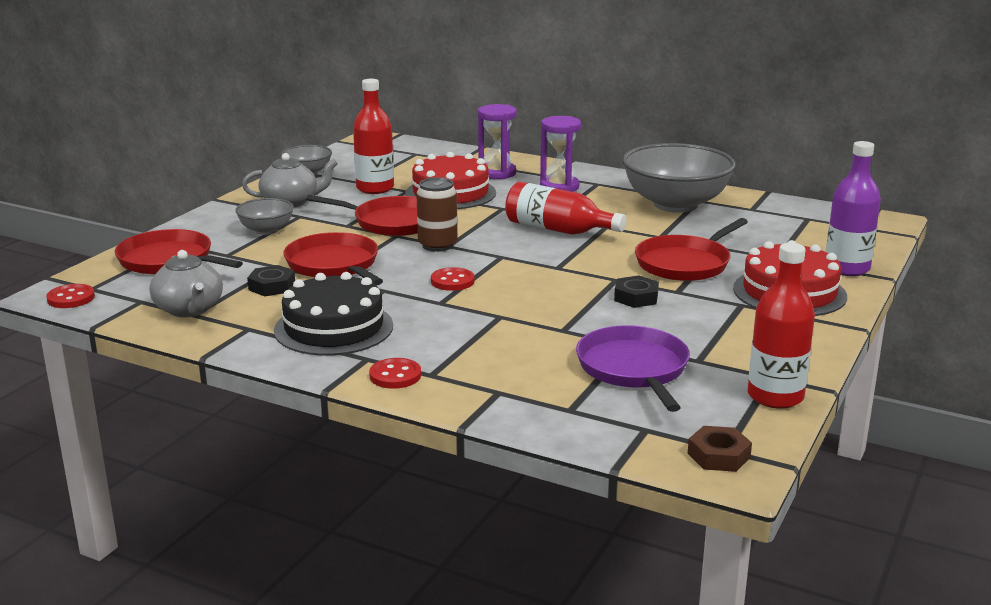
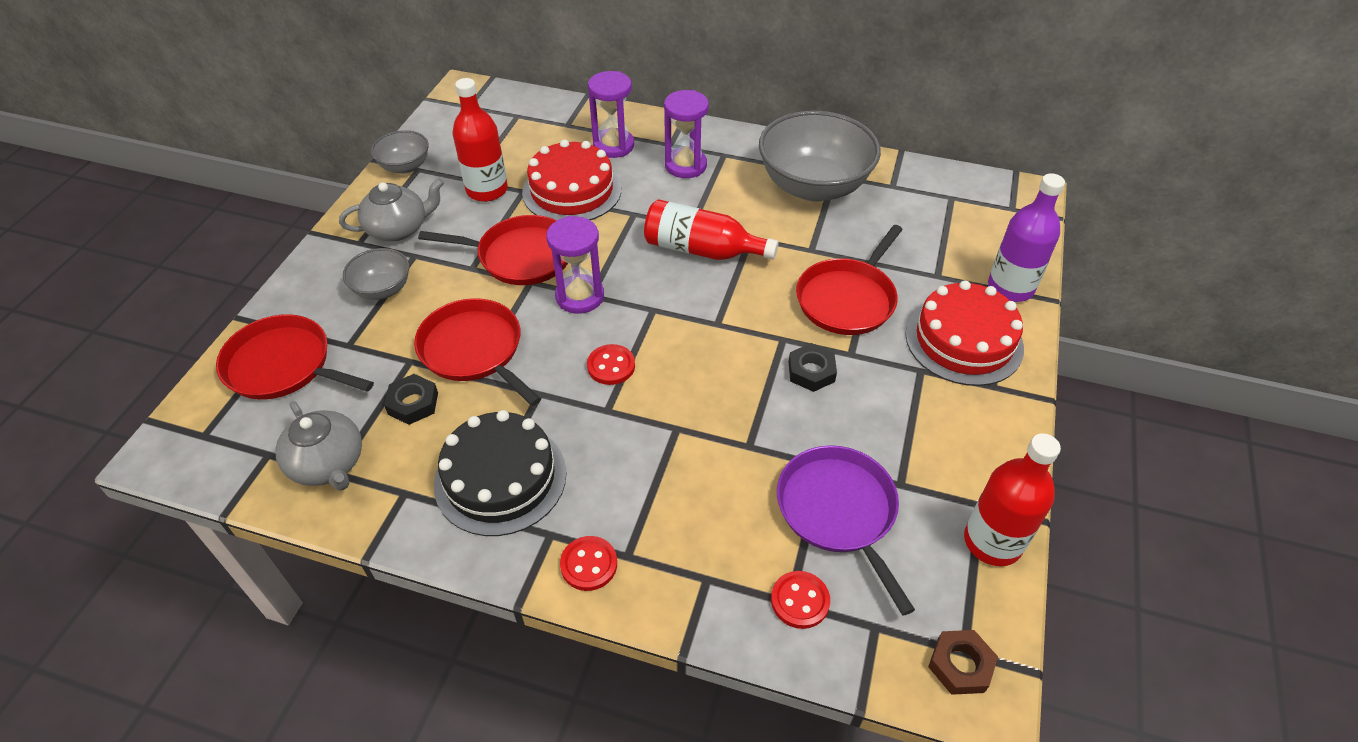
camera: 10 degrees left, 25 degrees up
red button [46,284,95,308] -> red button moved to [771,571,830,629]
brown can [416,177,457,252] -> purple hourglass [546,216,604,314]

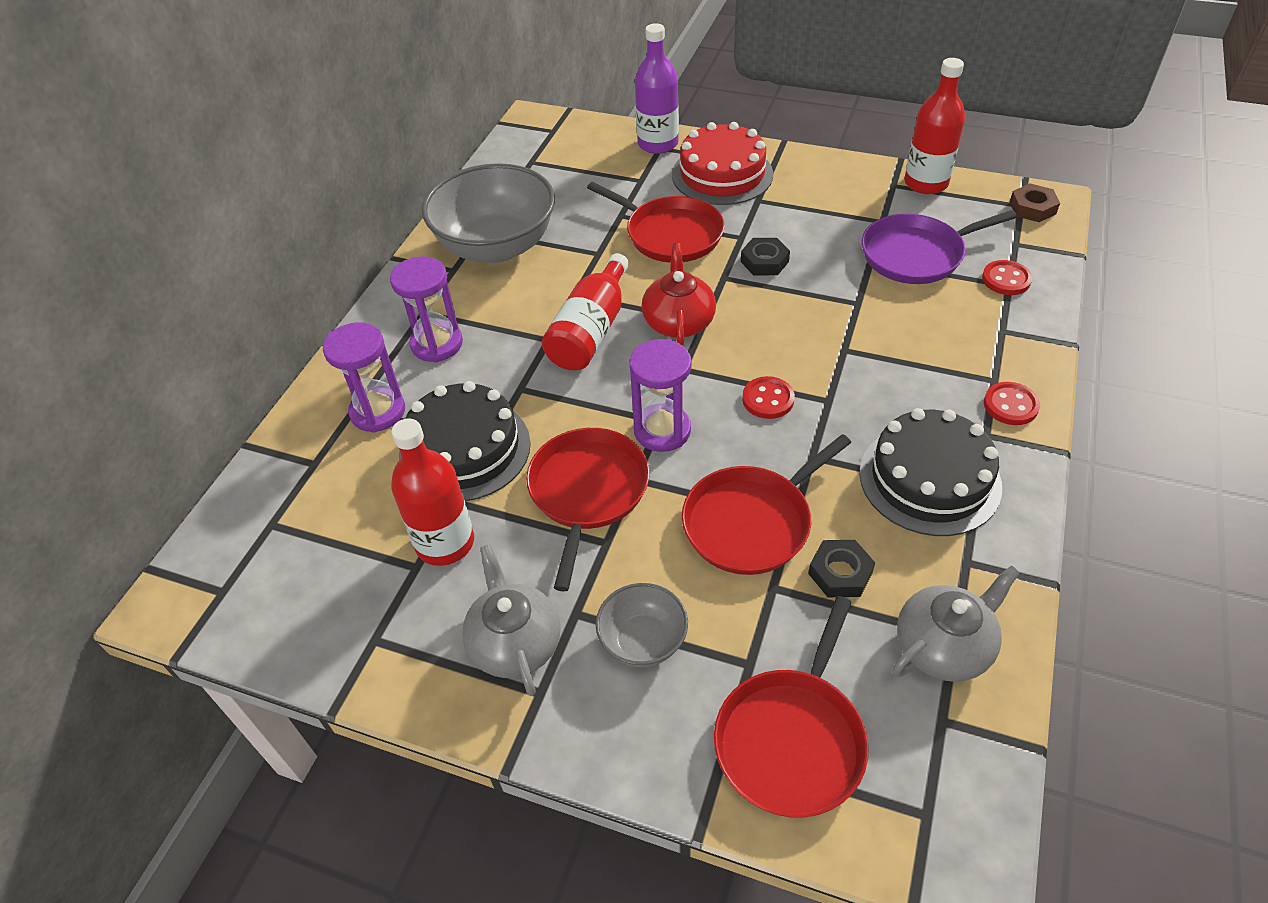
camera: 85 degrees left, 0 degrees up
grey bowl [371,130,429,174] -> none
red cake [522,139,621,220] -> black cake [399,381,531,501]
none -> red teapot [642,243,716,346]

